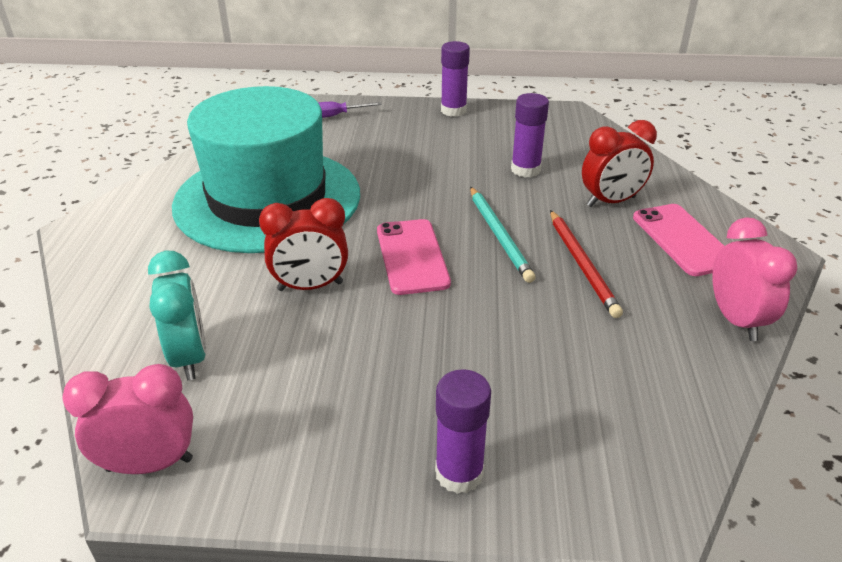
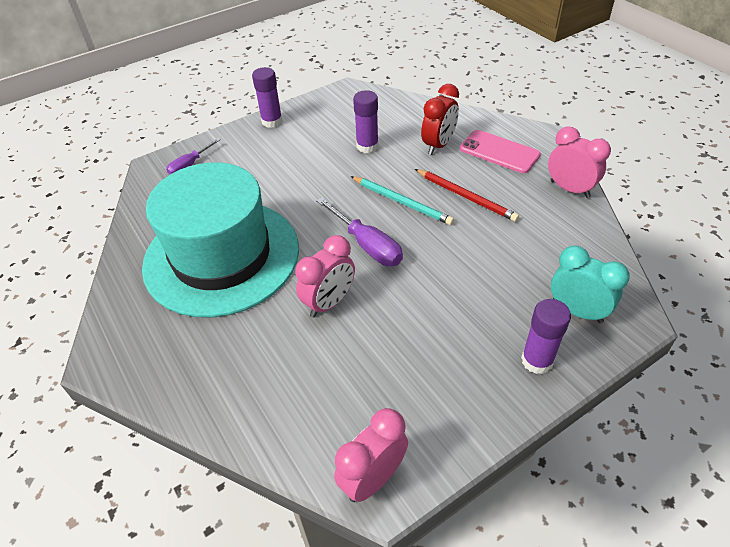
camera: 35 degrees left, 10 degrees up
turquoise clock [148,251,206,380] -> turquoise clock moved to [551,246,630,323]
red clock [259,198,348,291] -> pink clock [295,235,355,318]
pink phone [377,219,451,295] -> purple screwdriver [316,197,403,266]

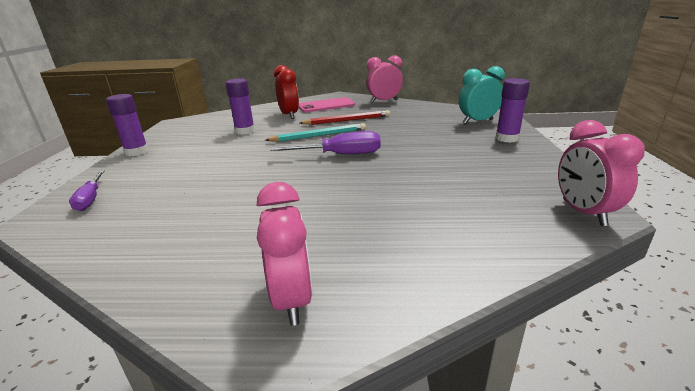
camera: 55 degrees left, 20 degrees down
turquoise hat [142,162,299,317] -> none
pink clock [295,235,355,318] -> pink clock moved to [257,182,313,326]

